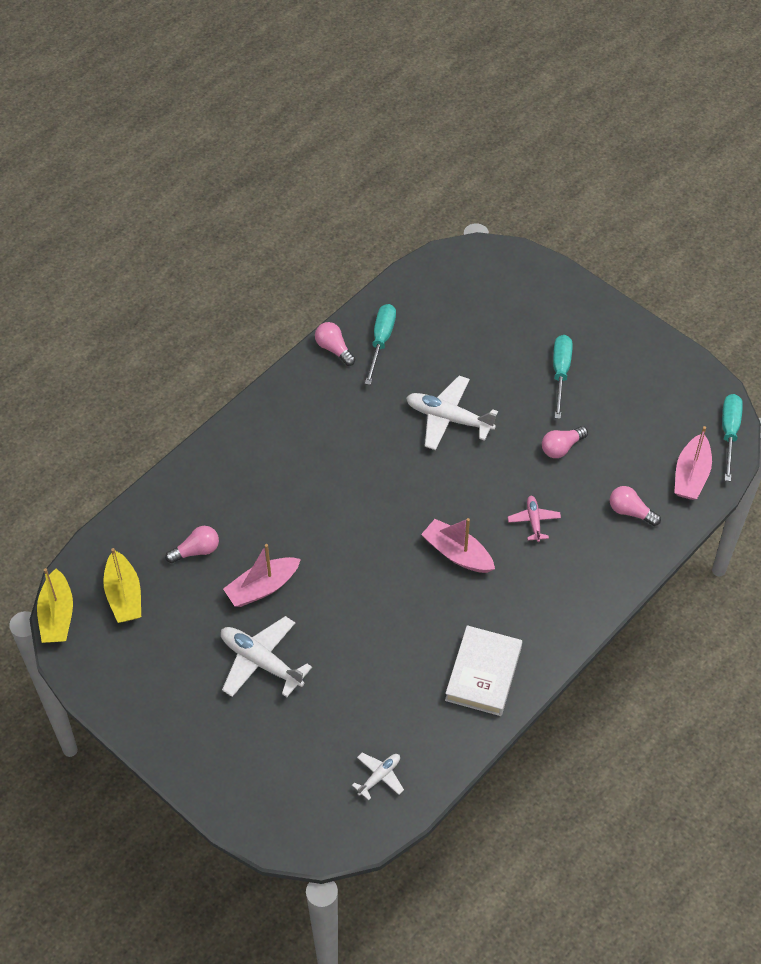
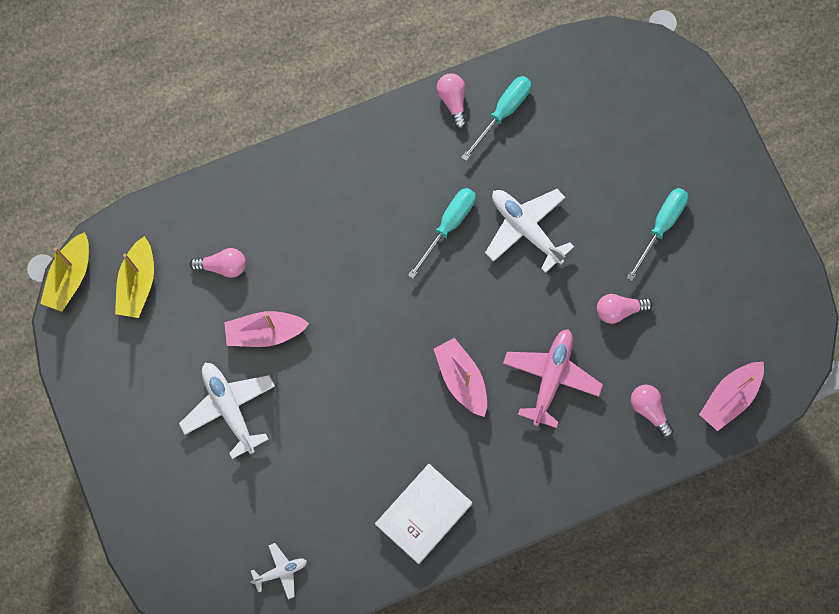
camera: 25 degrees right, 20 degrees up
pink plane [508,496,561,542] -> pink plane [503,329,603,428], size x1.82
turquoise screwdriver [722,394,743,482] -> turquoise screwdriver moved to [408,188,476,279]

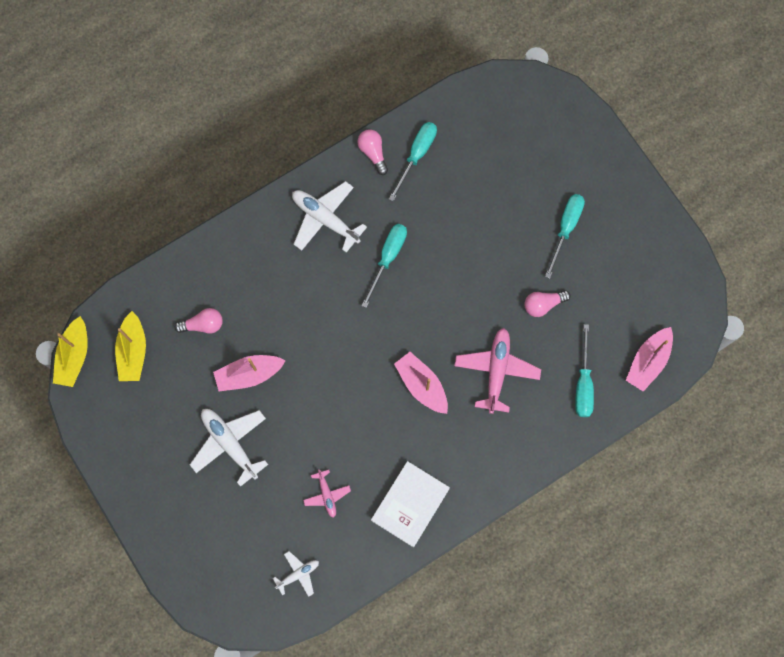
camera: 10 degrees left, 0 degrees up
white plane [485,189,574,273] -> white plane moved to [292,181,367,253]
pink light bulb [631,385,674,438] -> turquoise screwdriver [575,324,594,417]
none -> pink plane [303,469,351,518]

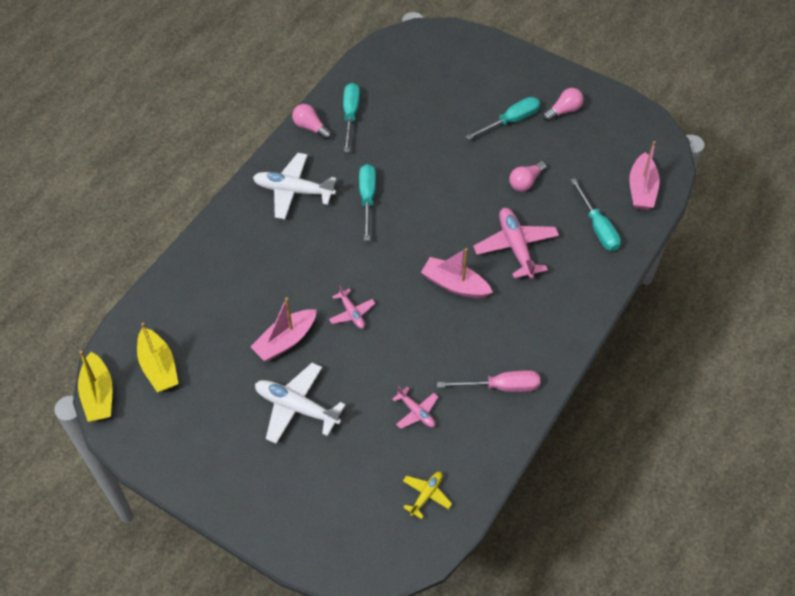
camera: 25 degrees left, 20 degrees down
pink light bulb [175,308,223,334] -> pink light bulb moved to [543,88,584,122]
white plane [273,551,319,597] -> yellow plane [403,472,452,519]
white book [371,461,450,547] -> pink screwdriver [437,370,540,392]
turquoise screwdriver [545,194,585,279] -> turquoise screwdriver turned 60 degrees clockwise [465,97,540,140]
none -> pink plane [329,285,375,329]

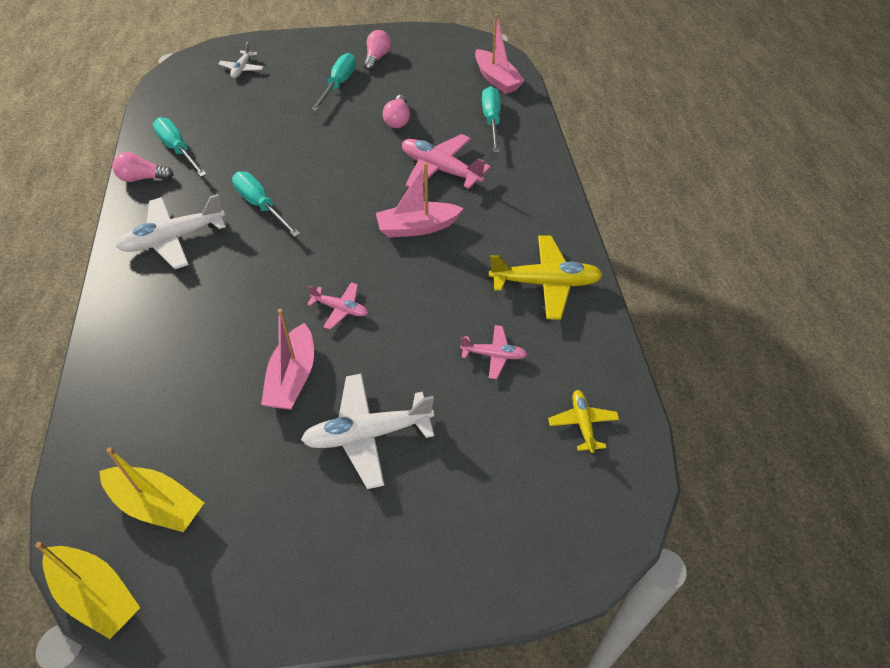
camera: 40 degrees left, 5 degrees down
pink screwdriver [437,370,540,392] -> yellow plane [489,236,603,319]
turquoise screwdriver [570,178,621,251] -> turquoise screwdriver turned 120 degrees counterclockwise [482,86,501,152]
none -> white plane [218,42,264,78]

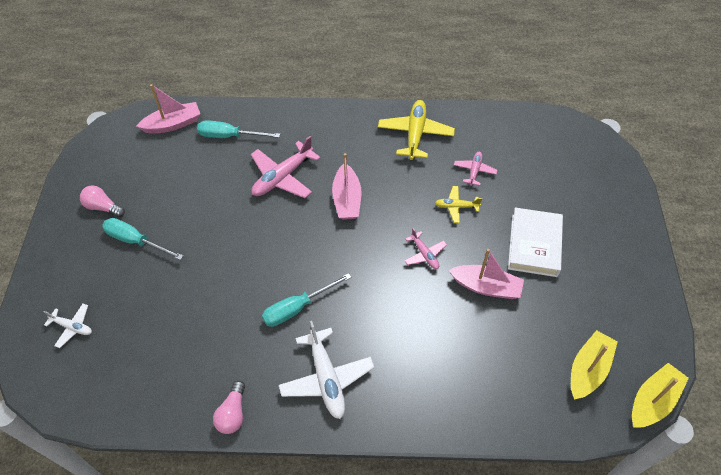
camera: 80 degrees left, 5 degrees up
turquoise screwdriver [153,117,207,177] -> none
white plane [301,374,434,489] -> white book [508,208,563,277]
pink plane [307,282,368,330] -> pink plane turned 120 degrees clockwise [404,228,447,269]
pink light bulb [383,95,410,128] -> none
yellow plane [548,390,619,453] -> yellow plane moved to [435,186,482,223]

